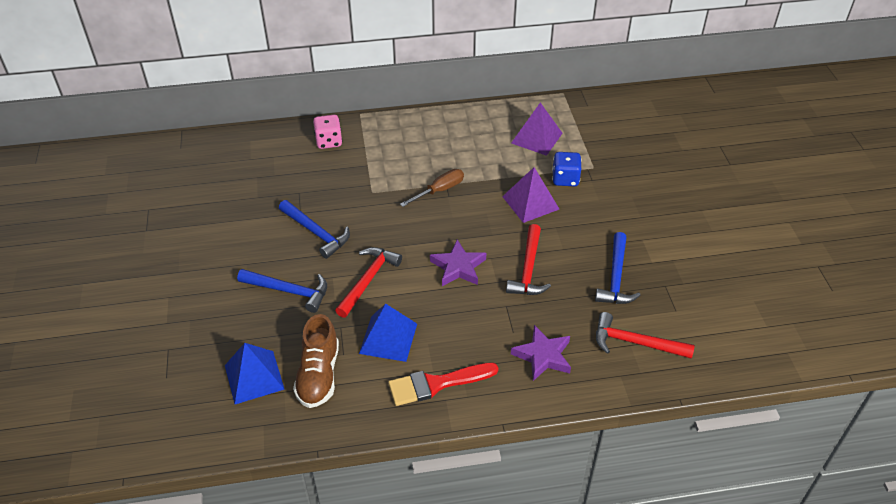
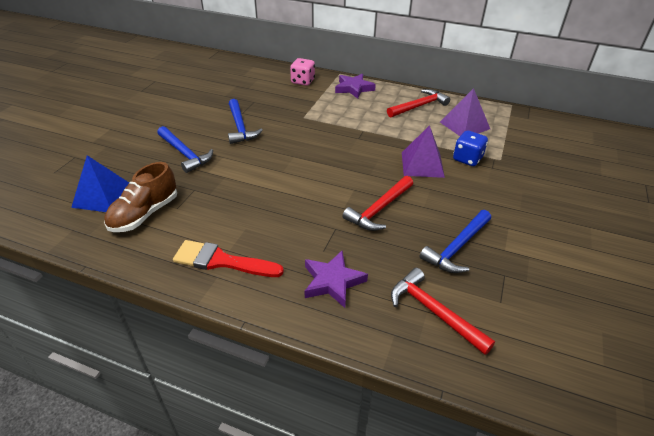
camera: 30 degrees right, 5 degrees down
red hammer [335,247,402,318] -> red hammer moved to [387,89,450,118]
blue pyramid [359,304,417,362] -> none
brown screwdriver [400,169,464,207] -> none
purple star [430,240,486,286] -> purple star moved to [335,74,376,99]

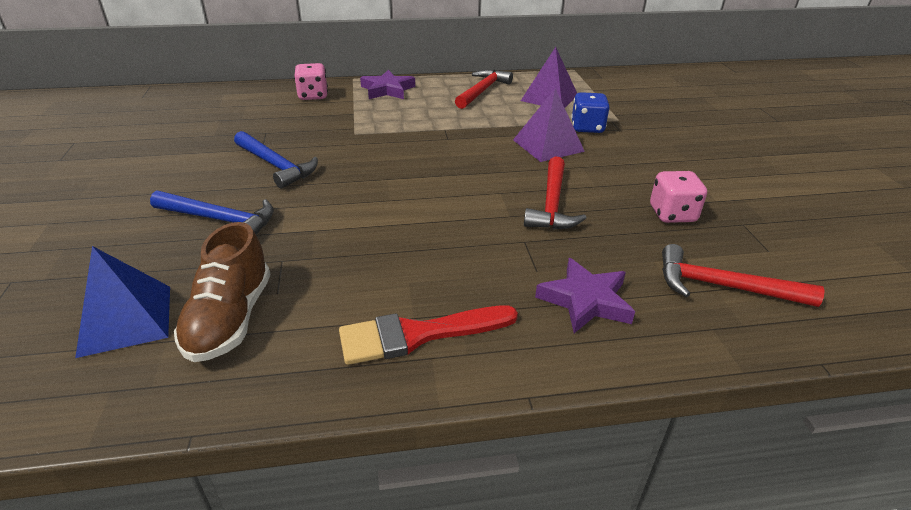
camera: 30 degrees left, 5 degrees down
blue hammer [420,210,491,273] -> pink dice [650,171,707,223]

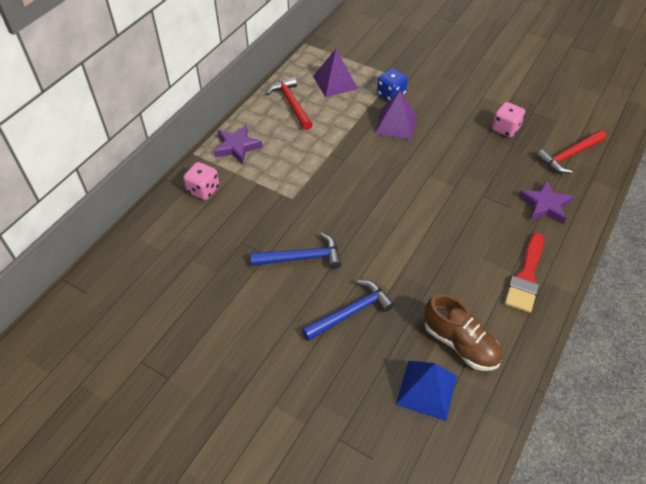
camera: 50 degrees left, 15 degrees up
red hammer [524,156,586,229] -> none

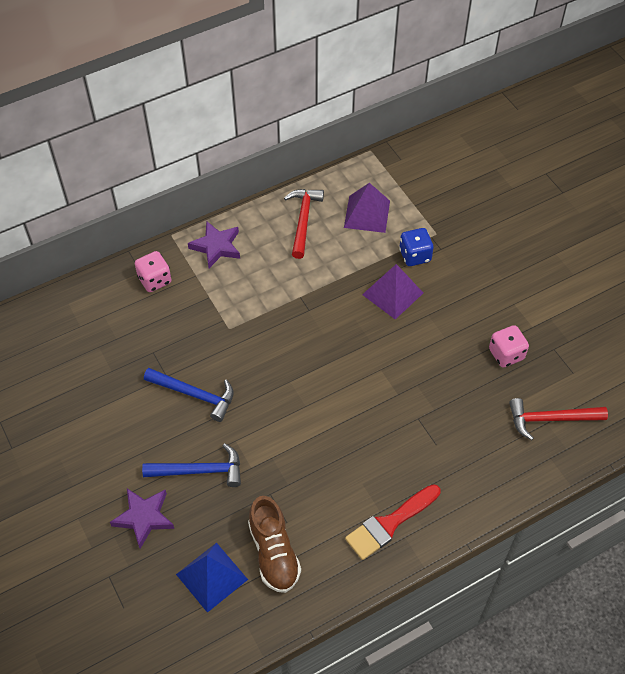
camera: 30 degrees right, 5 degrees up
purple star [518,180,574,224] -> purple star moved to [110,489,174,549]

